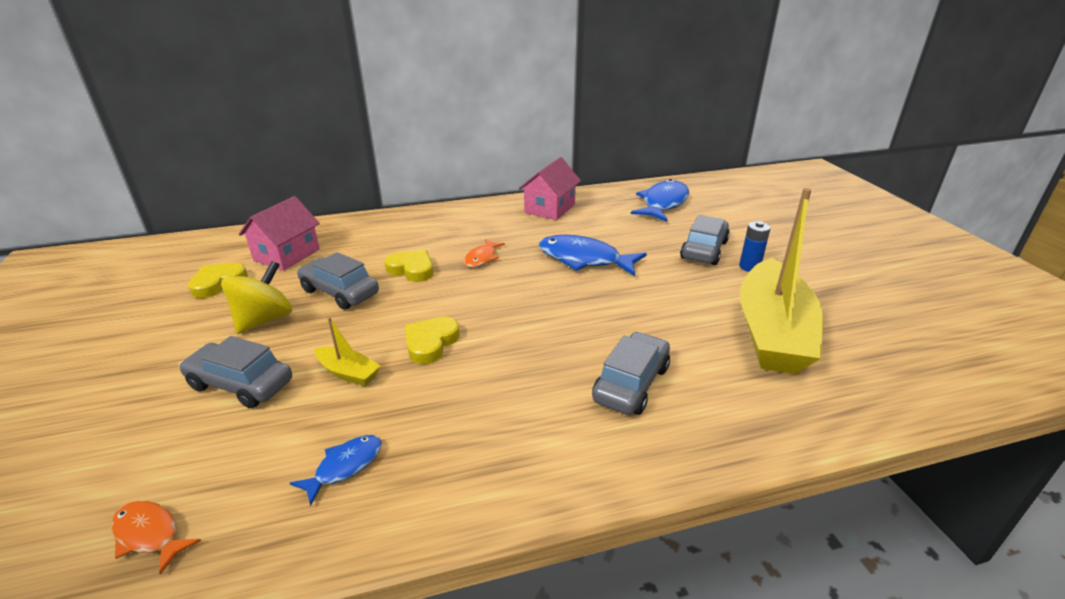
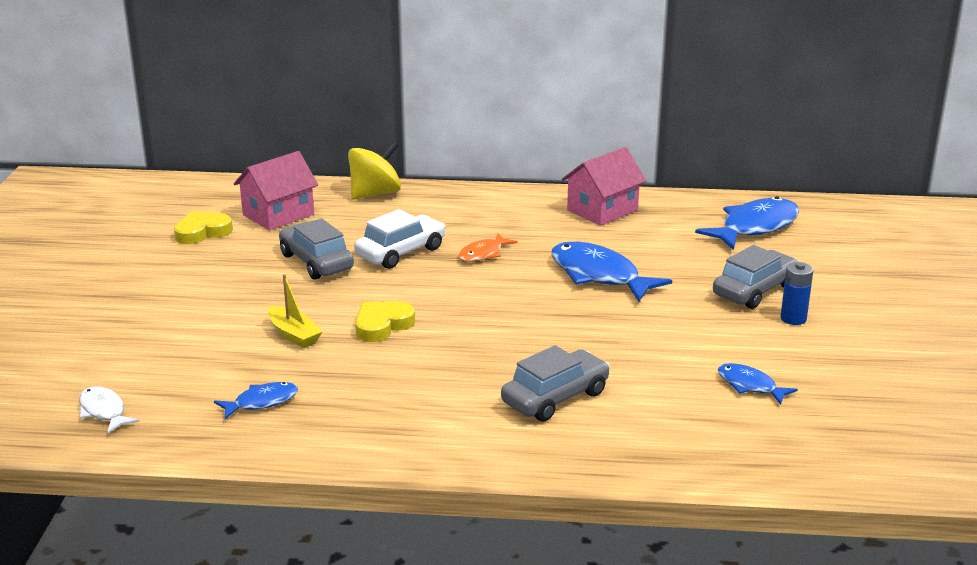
camera: 20 degrees right, 5 degrees down
orange fish [111,501,201,575] -> white fish [79,386,139,434]
grey car [179,336,292,408] -> none
yellow spinning top [221,261,292,334] -> yellow spinning top moved to [348,141,401,200]
yellow heart [384,250,434,282] -> white car [354,209,446,269]
yellow boat [740,188,823,374] -> blue fish [718,363,798,405]

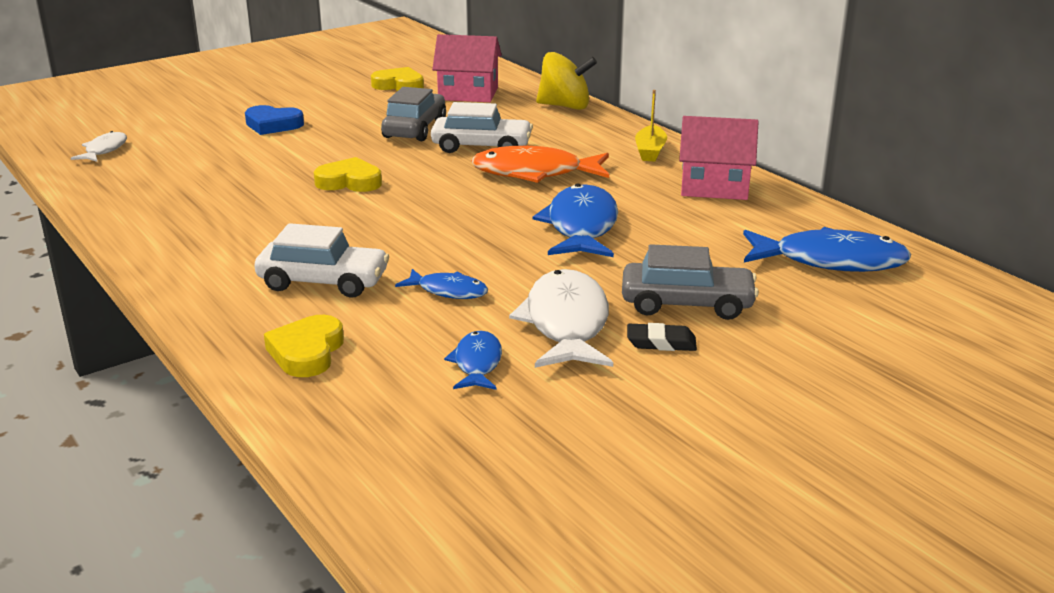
camera: 50 degrees right, 0 degrees up
blue fish [214,382,298,419] -> blue fish moved to [395,269,488,299]
yellow boat [268,274,322,348] -> yellow boat moved to [635,90,667,162]
orange fish [458,234,517,262] -> orange fish [471,146,609,183], size x1.86
grey car [501,345,610,422] -> white car [254,223,389,298]
blue battery [780,262,813,325] -> black eraser [627,323,697,351]
none -> blue heart [245,105,304,135]
none -> yellow heart [264,315,344,377]
none -> white fish [509,269,613,368]

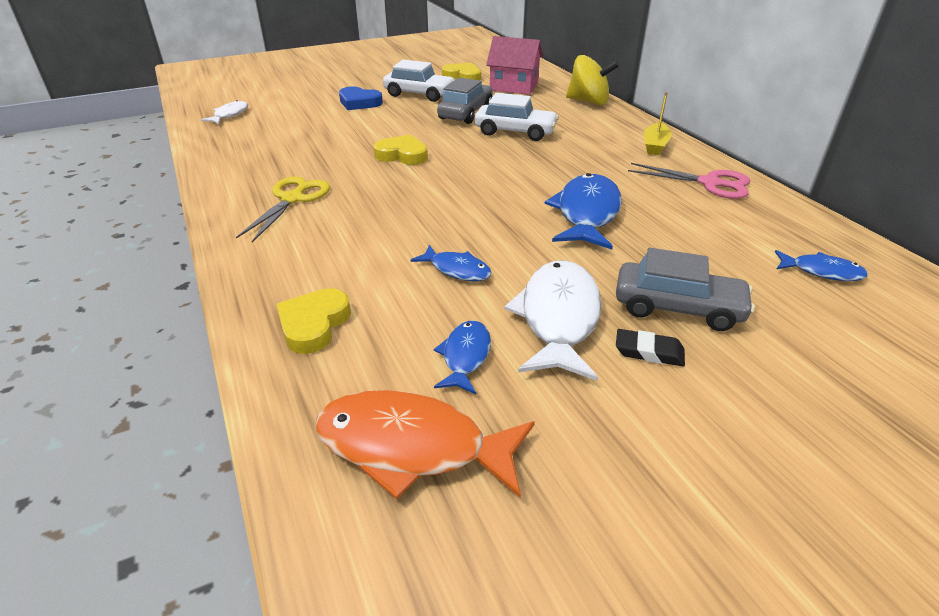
camera: 10 degrees right, 10 degrees up
white car [254,223,389,298] -> white car moved to [383,59,454,102]
orange fish [471,146,609,183] -> orange fish moved to [315,390,535,499]
pink house [679,116,759,200] -> pink scissors [628,163,750,199]
blue fish [743,227,911,272] -> blue fish [775,250,868,281], size x0.54
none -> yellow scissors [236,176,330,242]

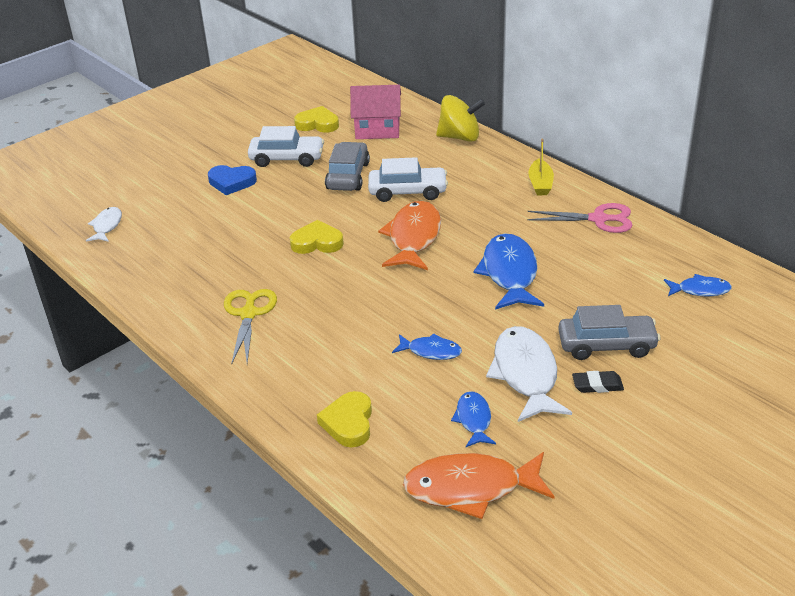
camera: 15 degrees left, 0 degrees up
none -> orange fish [378,201,441,270]

